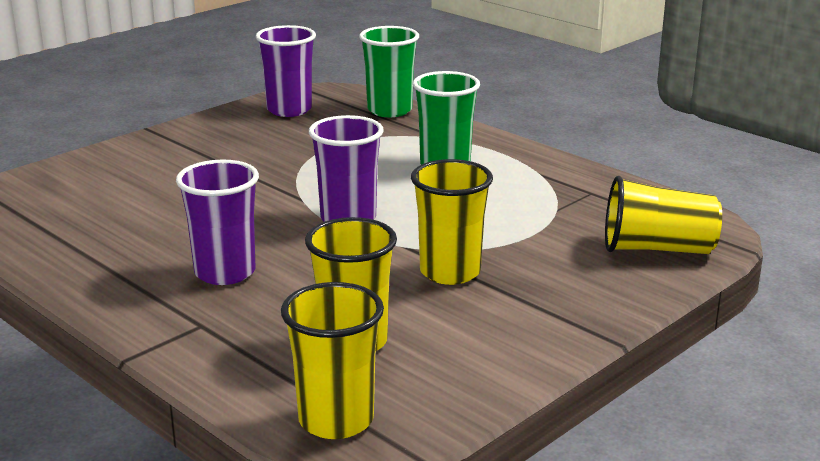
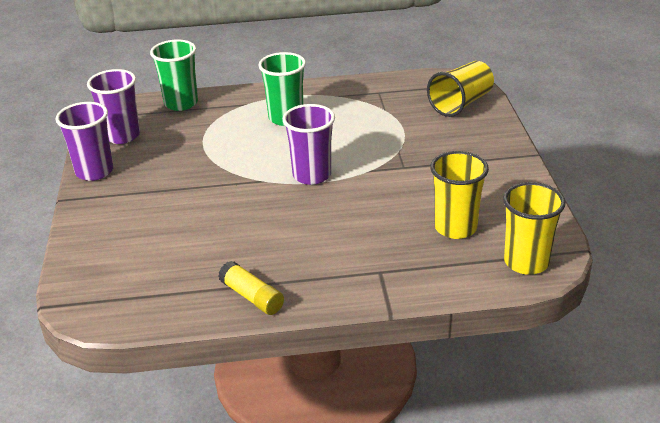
camera: 50 degrees left, 10 degrees up
purple cup [176,160,259,285] -> purple cup moved to [55,102,113,181]
yellow cup [411,159,493,285] -> none
none -> yellow glue stick [218,261,284,315]

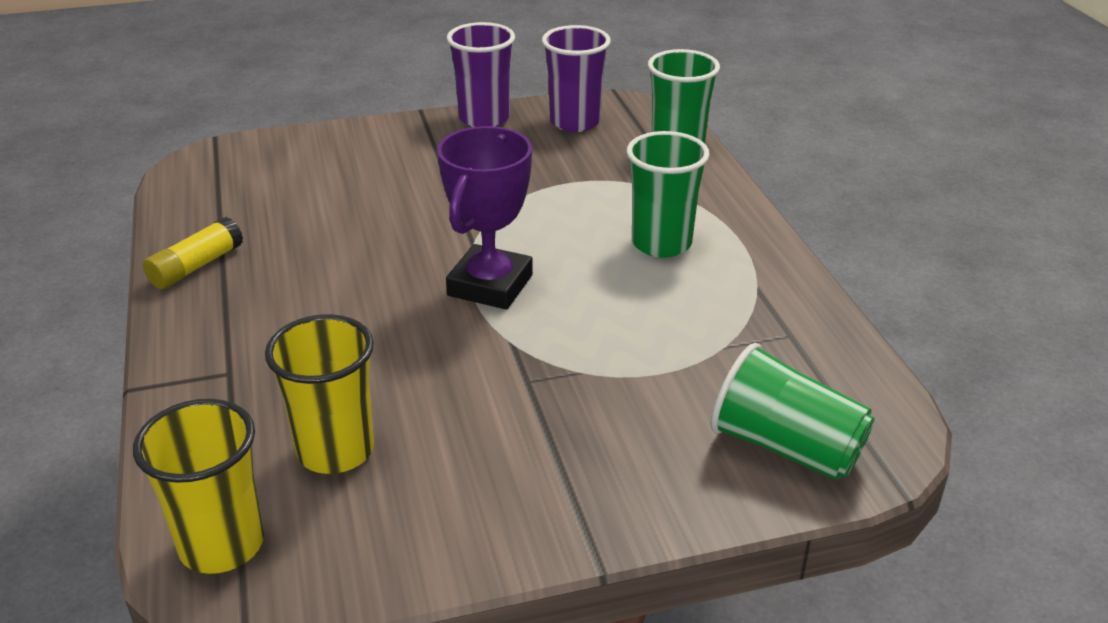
camera: 80 degrees right, 0 degrees up
purple cup [283,104,335,185] -> purple trophy [437,126,533,309]
yellow cup [427,61,494,117] -> green cup [711,343,874,481]

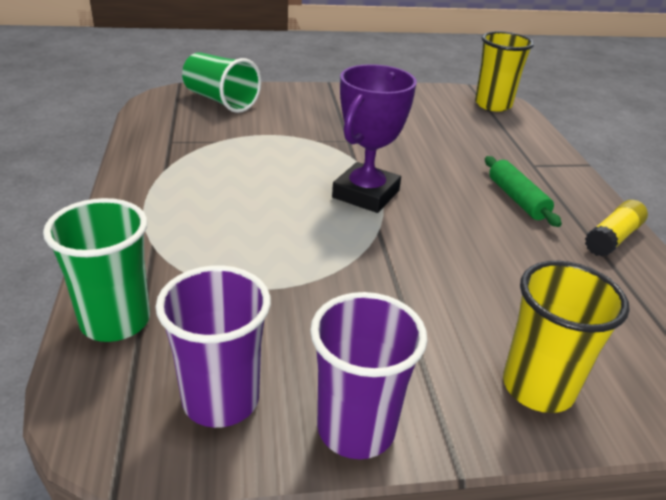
camera: 175 degrees left, 0 degrees up
yellow cup [265,314,374,474] -> yellow cup moved to [503,261,630,413]
green cup [626,131,710,258] -> none
none -> green rolling pin [485,156,562,227]

